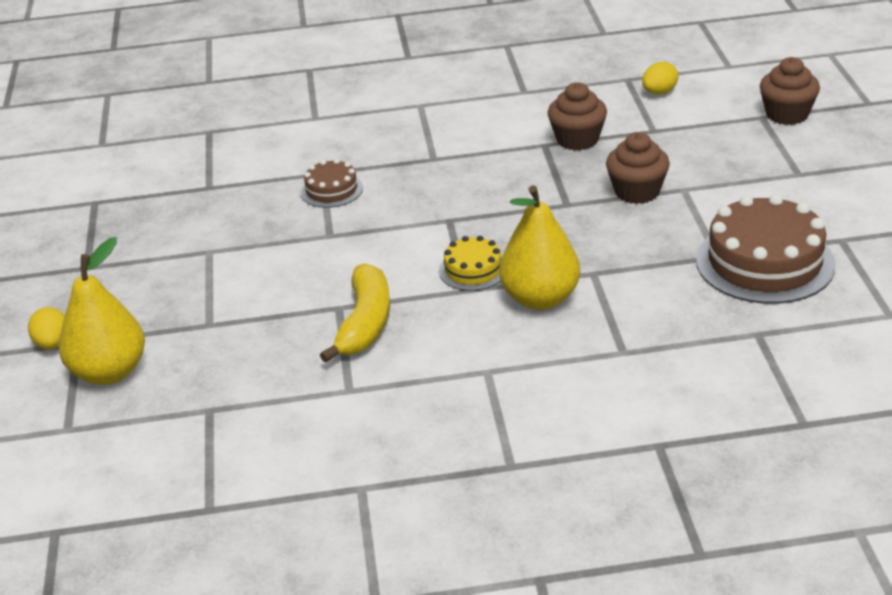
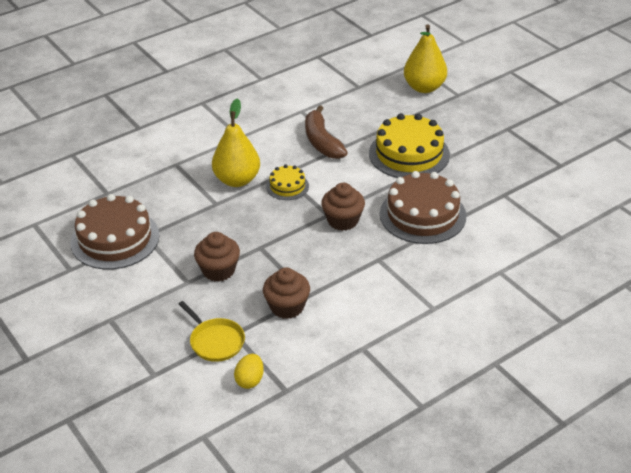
camera: 150 degrees right, 5 degrees up
yellow egg [28,307,64,350] -> none
brown cake [301,159,363,208] -> brown cake [380,171,466,244], size x1.95
yellow banana [320,263,390,363] -> brown banana [305,105,348,159]
brown cupcake [760,57,820,125] -> brown cupcake moved to [321,183,365,231]
none -> yellow pan [179,301,245,362]
none -> yellow cake [369,113,450,178]

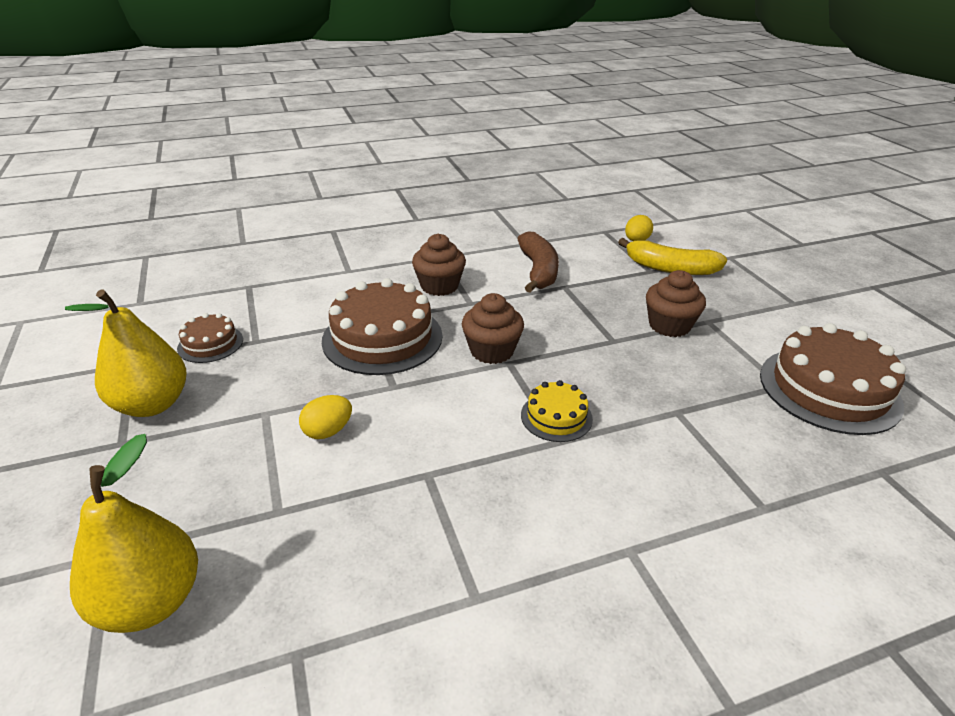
camera: 165 degrees left, 5 degrees down
yellow pan [179,301,245,362] -> yellow banana [618,238,727,275]
yellow pear [212,98,260,187] -> yellow pear moved to [65,290,187,417]
brown cupcake [263,268,310,319] -> brown cupcake moved to [412,234,466,296]
brown banana [305,105,348,159] -> brown banana moved to [517,232,559,293]
yellow cake [369,113,450,178] -> yellow egg [299,395,352,439]
none -> brown cake [177,313,243,363]

